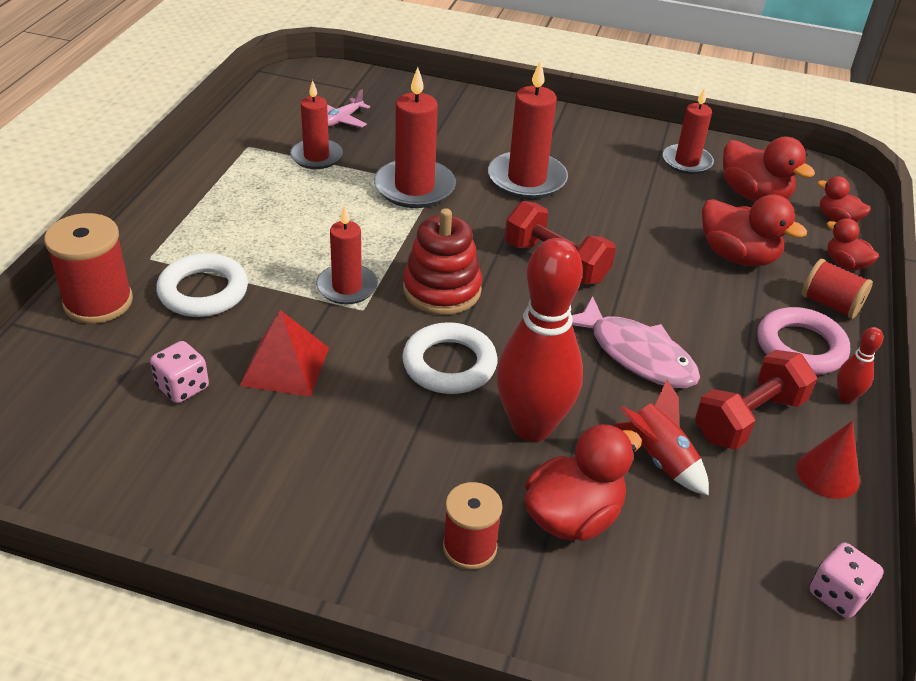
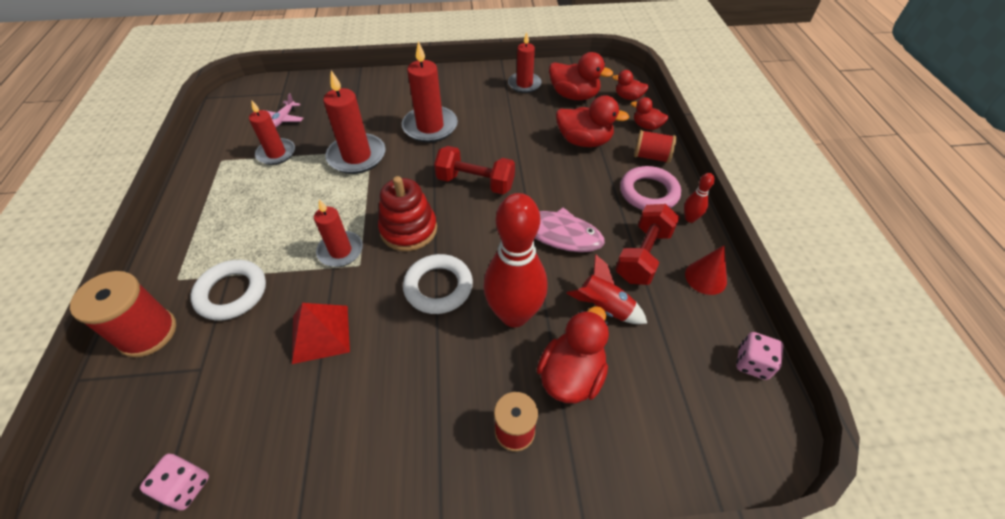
camera: 20 degrees left, 10 degrees up
pink dice [150,341,209,403] -> pink dice moved to [140,454,209,510]

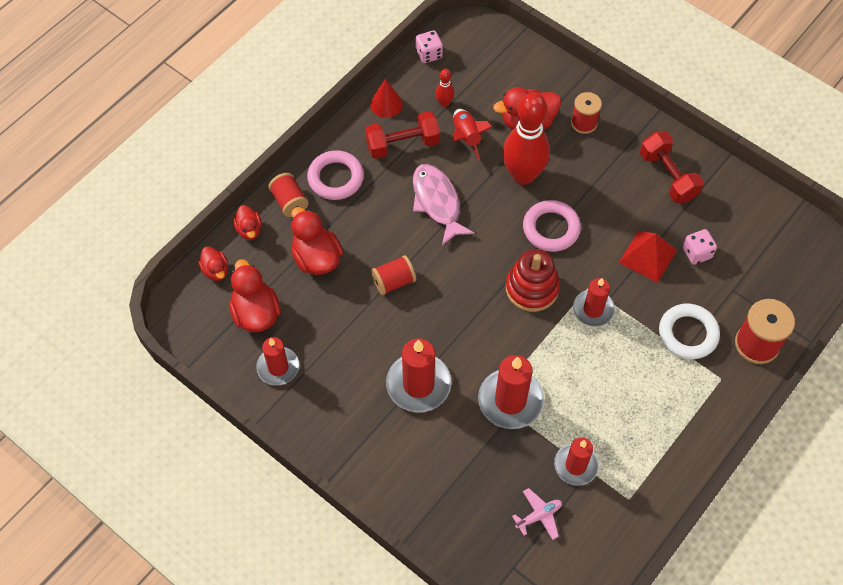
camera: 135 degrees left, 10 degrees up
pink dice [140,454,209,510] -> pink dice moved to [683,229,717,265]
white ring [403,254,473,314] -> pink ring [523,200,581,252]
red dumbbell [434,146,515,194] -> red dumbbell moved to [640,132,704,203]
red bowling pin [684,173,715,223] -> red bowling pin moved to [435,69,454,107]
none -> red spool [371,255,416,295]

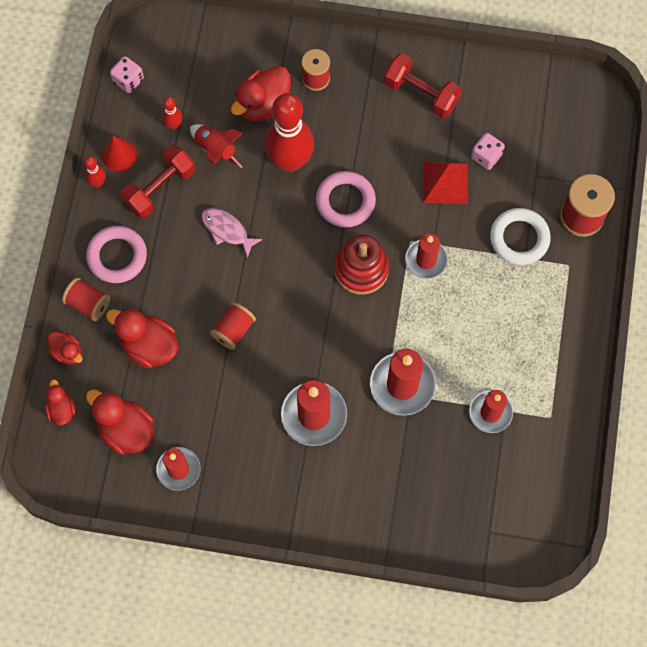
camera: 30 degrees left, 10 degrees up
red duck [198,247,228,281] -> red duck turned 135 degrees counterclockwise [45,379,76,425]
pink fish [413,164,475,245] -> pink fish [202,208,263,258], size x0.67
pink plane [512,488,562,540] -> none
none -> red bowling pin [84,156,106,187]

